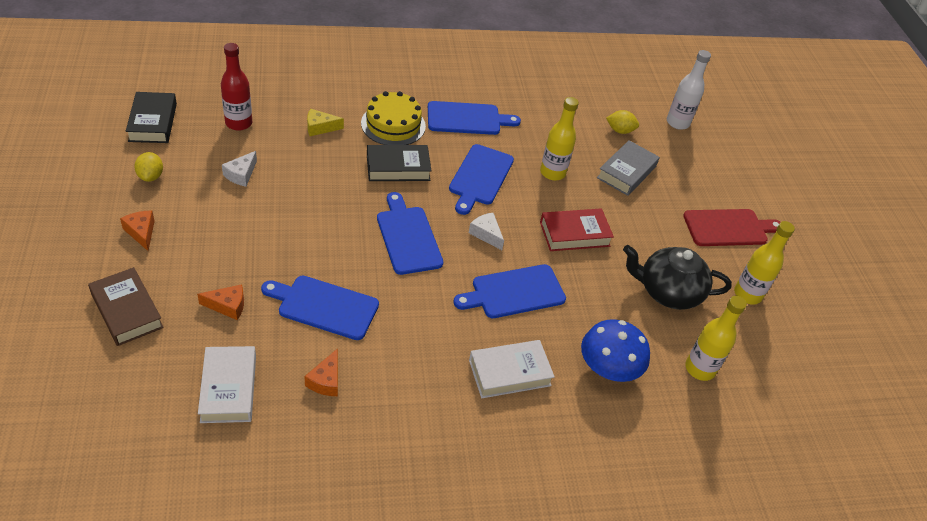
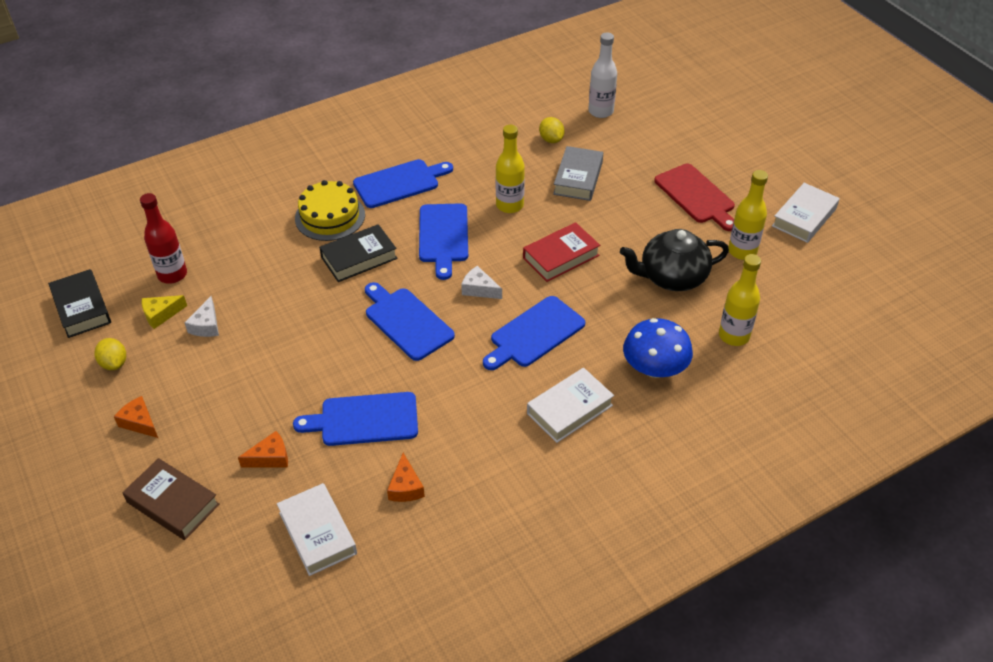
camera: 15 degrees left, 0 degrees up
yellow cheese [307,109,344,136] -> yellow cheese moved to [142,295,187,329]
yellow lemon [606,110,639,134] -> yellow lemon turned 75 degrees clockwise [539,117,564,143]
red cutting board [683,209,780,246] -> red cutting board turned 90 degrees clockwise [654,164,735,231]
none -> white book [772,183,839,243]

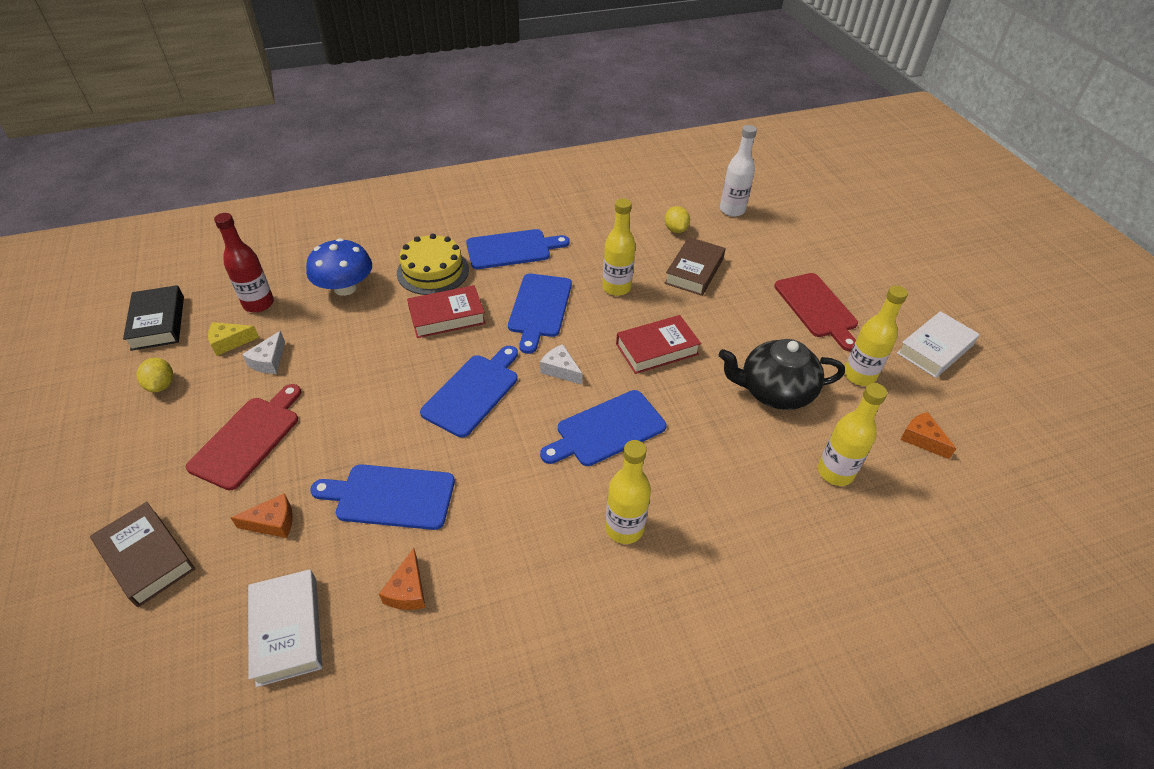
camera: 10 degrees right, 0 degrees up
orange cheese [114,396,158,438] -> orange cheese moved to [900,412,957,459]
black book [319,224,398,282] -> red book [407,285,486,338]
blue cutting board [365,282,455,361] -> blue cutting board turned 60 degrees clockwise [420,346,518,438]
white book [527,368,614,443] -> yellow bottle [605,440,651,544]
grey book [553,146,603,201] -> brown book [664,237,725,296]
blue mushroom [623,318,693,378] -> blue mushroom moved to [306,238,372,296]
none -> red cutting board [186,384,301,491]

